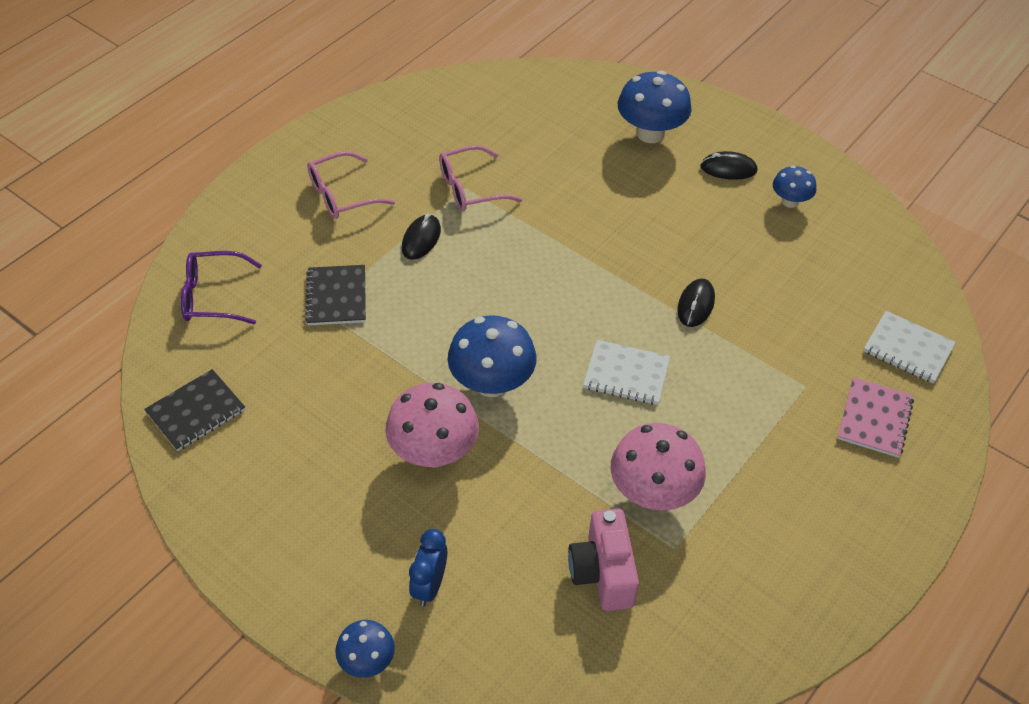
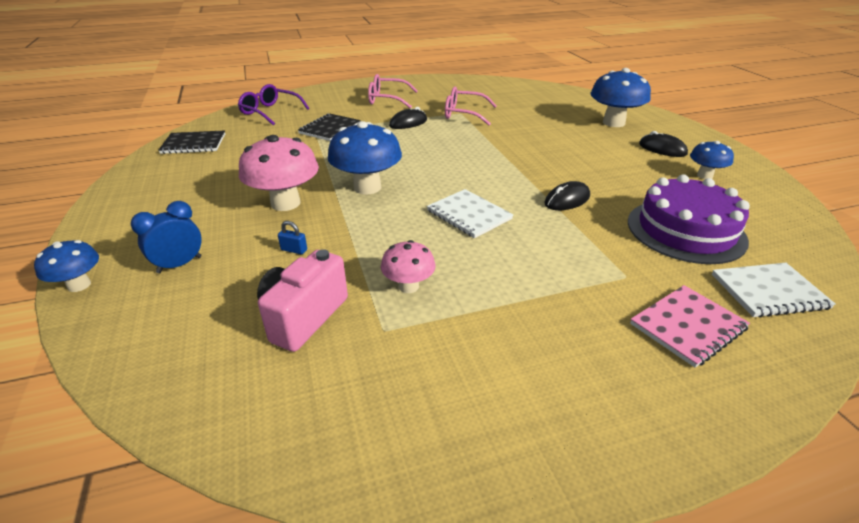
camera: 35 degrees right, 15 degrees down
pink mushroom [611,423,706,510] -> pink mushroom [381,240,436,293], size x0.57
white notebook [864,311,956,384] -> white notebook turned 75 degrees counterclockwise [712,263,836,317]
none -> blue padlock [278,221,307,255]
none -> purple cake [628,174,750,264]

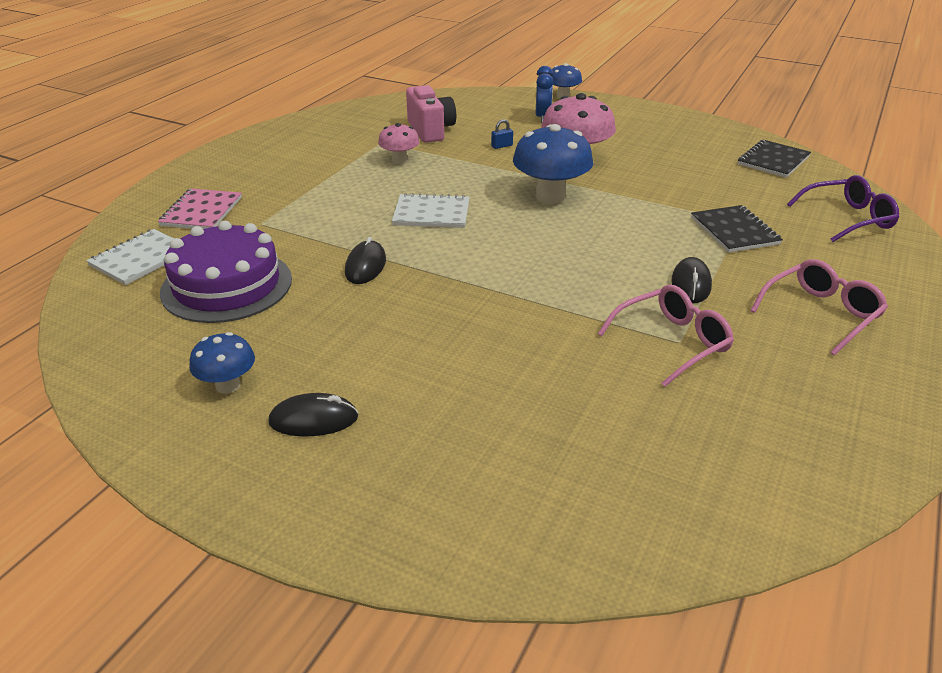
camera: 135 degrees right, 0 degrees up
blue mushroom [590,68,651,127] -> none

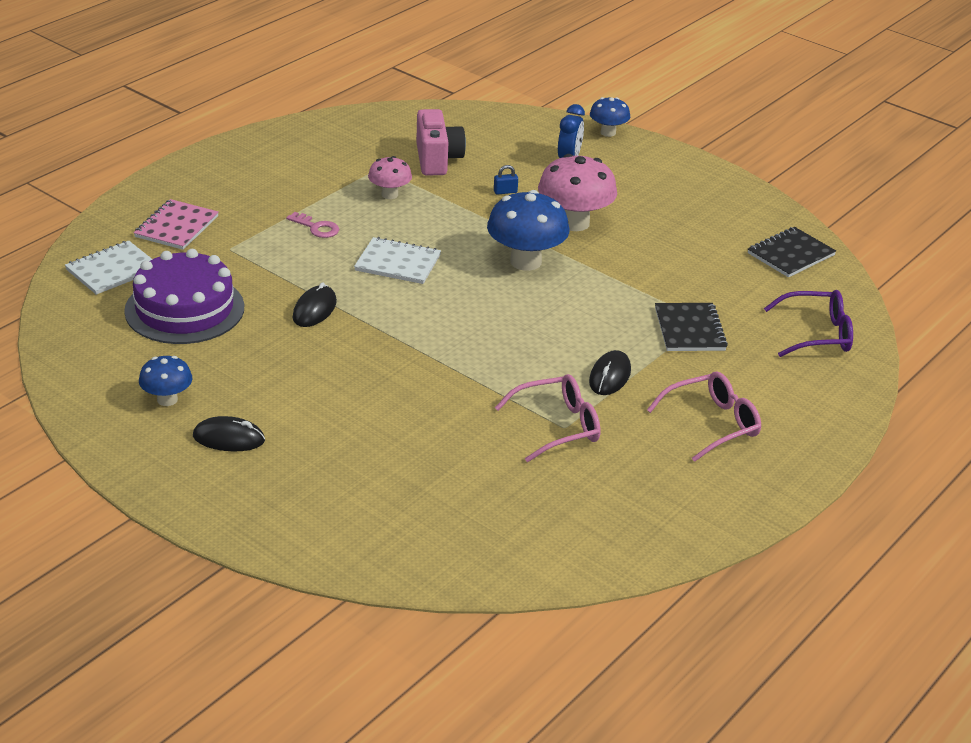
camera: 10 degrees right, 0 degrees up
none -> pink key [286,212,339,238]

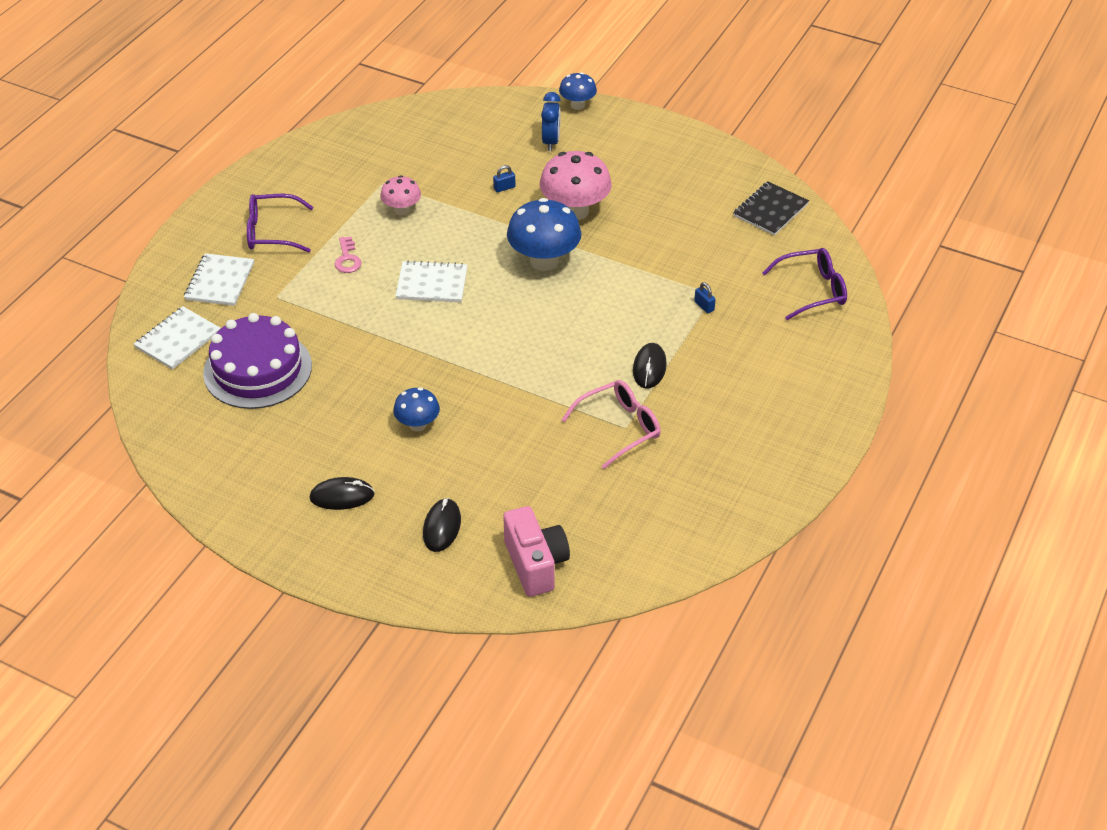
camera: 10 degrees left, 10 degrees up
pink notebook [134,199,219,250] -> white notebook [184,253,254,306]
blue mushroom [139,356,192,406] -> blue mushroom moved to [393,387,440,431]
pink key [286,212,339,238] -> pink key turned 60 degrees clockwise [335,237,362,273]
black mouse [293,282,337,327] -> black mouse moved to [423,498,461,552]
pink camera [416,109,466,176] -> pink camera moved to [503,506,570,597]
pink glasses [647,372,761,462] -> none
black notebook [655,303,728,351] -> blue padlock [694,282,716,313]
none -> purple glasses [247,194,314,252]

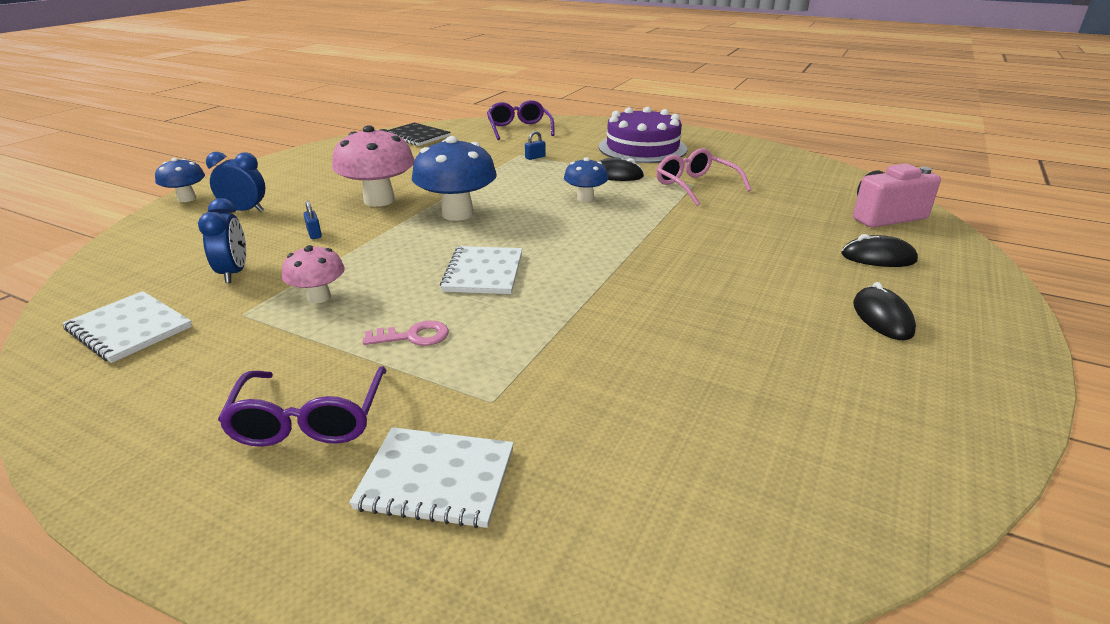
camera: 90 degrees left, 15 degrees down
white notebook [134,306,221,370] -> white notebook moved to [63,291,192,363]
purple cake [203,313,312,409] -> purple cake moved to [599,107,688,163]
blue mushroom [393,387,440,431] -> blue mushroom moved to [564,157,608,202]
none -> blue clock [198,198,246,283]

